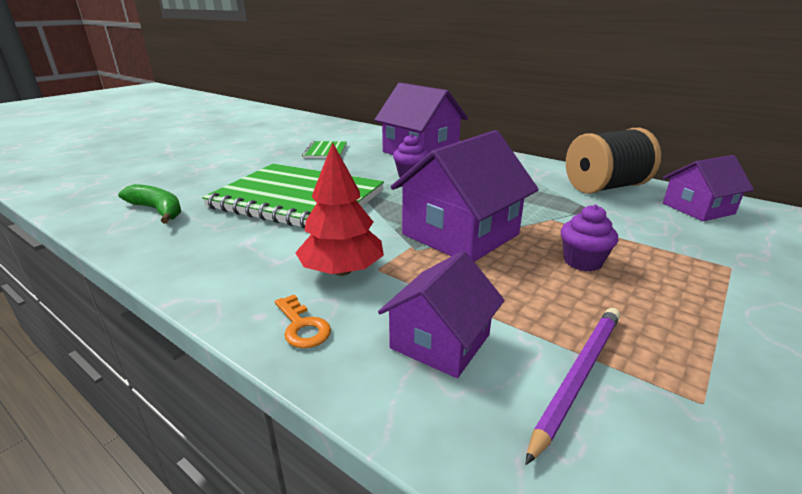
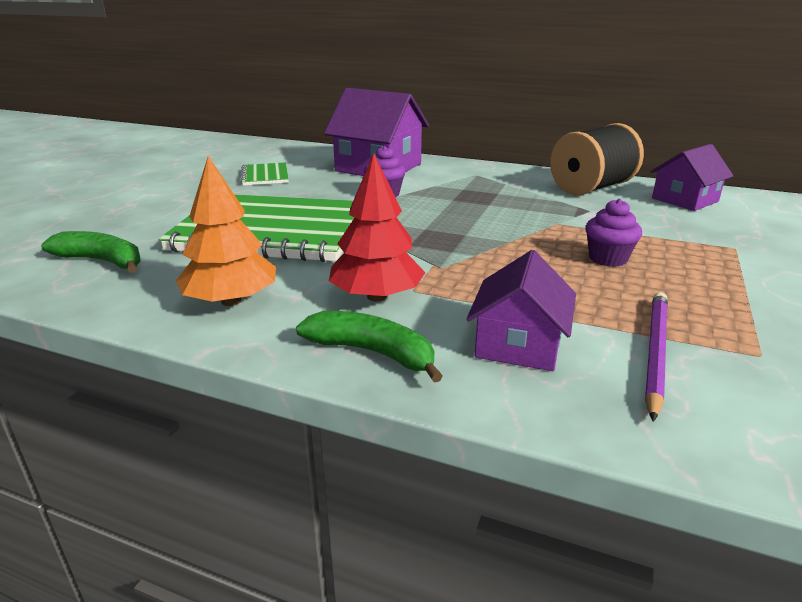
camera: 15 degrees left, 0 degrees up
orange key [275,294,331,348] -> green banana [296,311,443,383]
purple house [391,130,539,262] -> none
none -> orange tree [176,156,276,306]

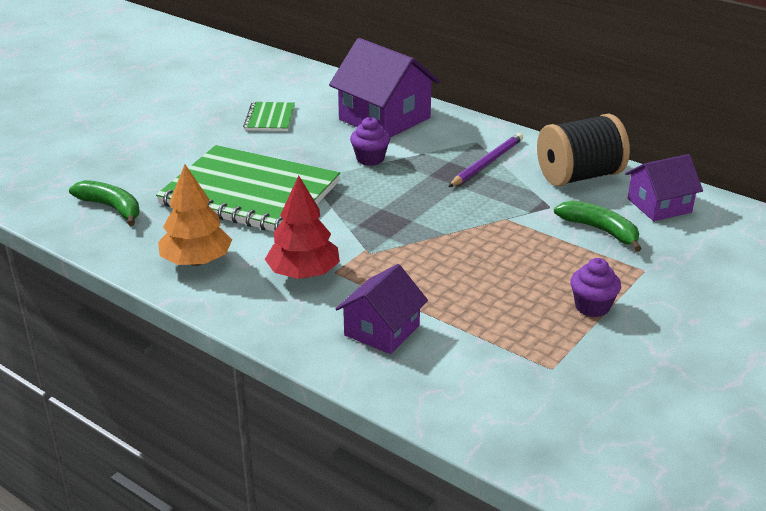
camera: 15 degrees right, 5 degrees up
green banana [296,311,443,383] -> green banana moved to [554,200,642,252]
purple cupcake [585,199,642,267] -> purple cupcake moved to [570,258,621,317]
purple pencil [645,292,668,422] -> purple pencil moved to [449,133,523,187]

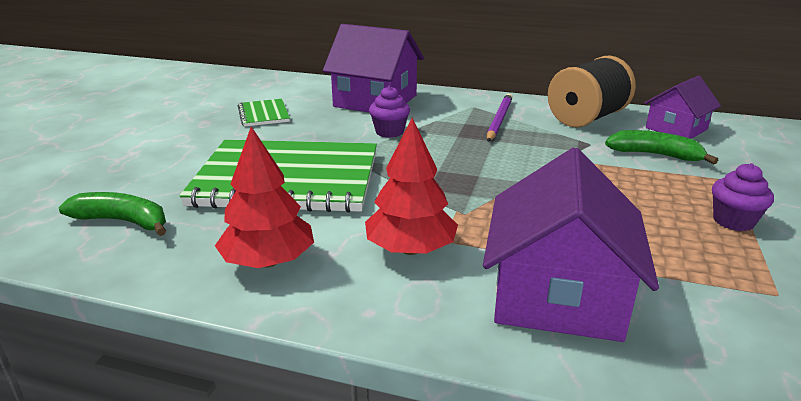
camera: 20 degrees left, 5 degrees down
orange tree [158,165,232,266] -> red tree [215,127,314,268]
purple house [336,264,428,354] -> purple house [483,148,659,342], size x1.64

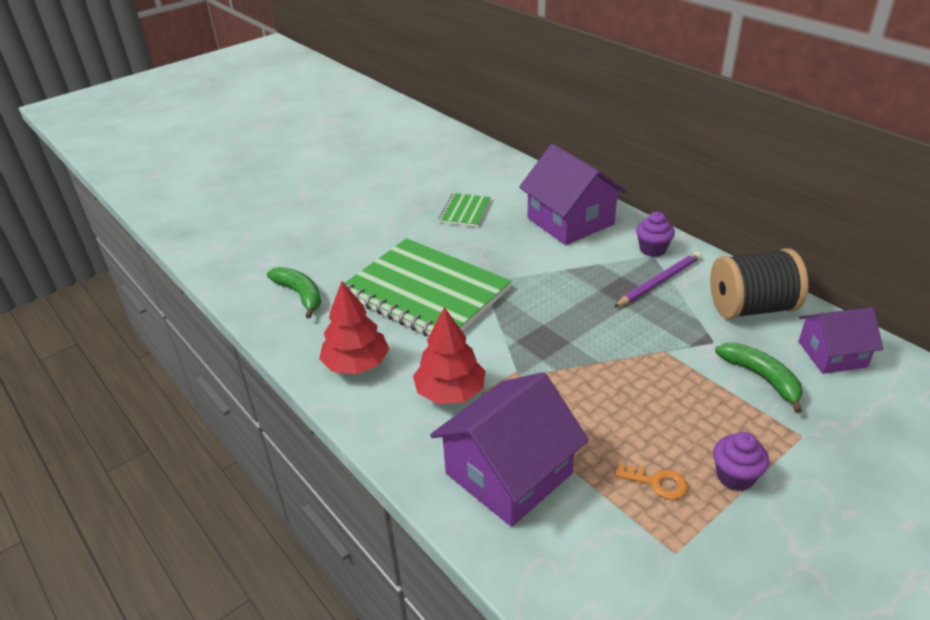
camera: 35 degrees right, 10 degrees up
purple cupcake [369,86,410,138] -> purple cupcake moved to [636,212,675,257]
none -> orange key [615,462,687,500]

